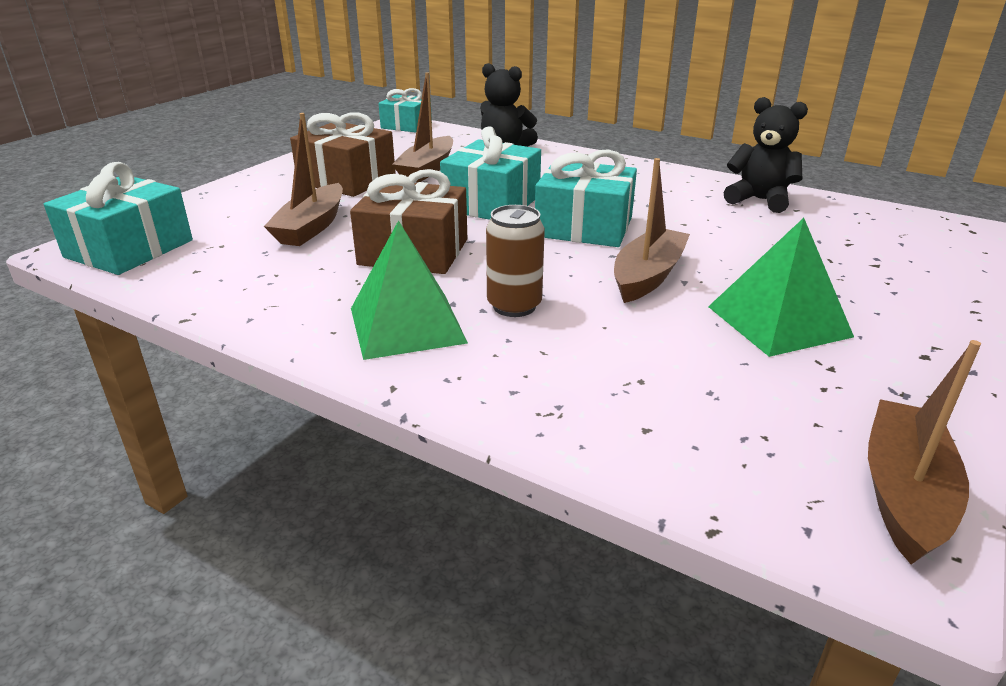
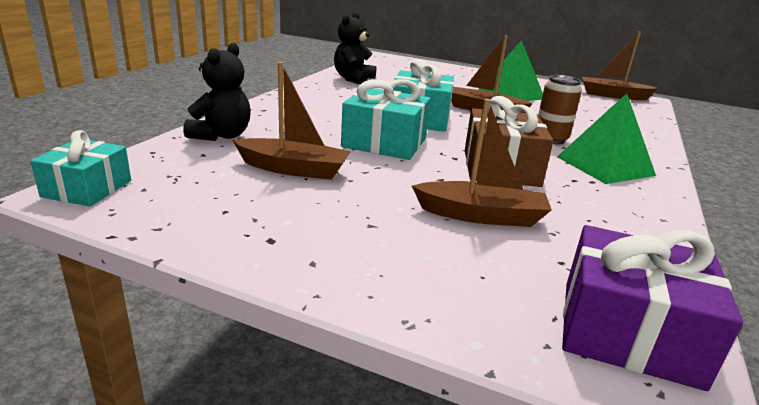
camera: 100 degrees left, 5 degrees down
turquoise gift [44,162,193,275] -> purple gift [562,225,743,391]
brown gift [290,112,396,197] -> none

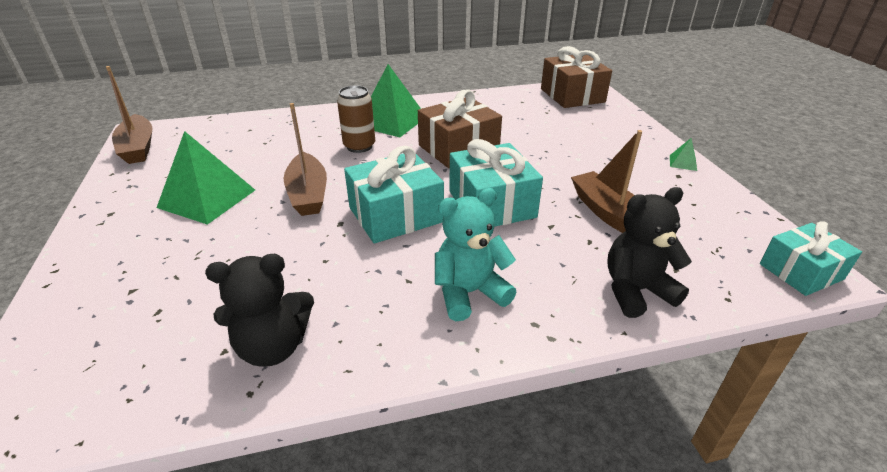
camera: 125 degrees left, 10 degrees up
brown boat [412,99,552,227] -> none
purple gift [562,225,743,391] -> brown gift [541,46,612,108]
none -> turquoise teddy bear [435,188,516,321]
none -> green pyramid [670,138,697,171]

